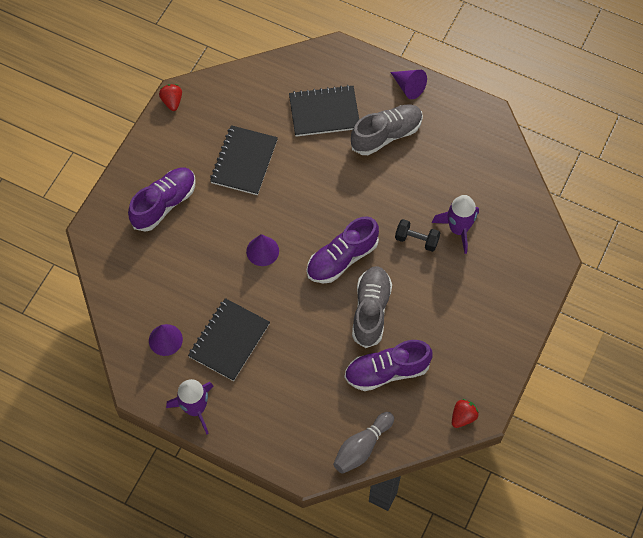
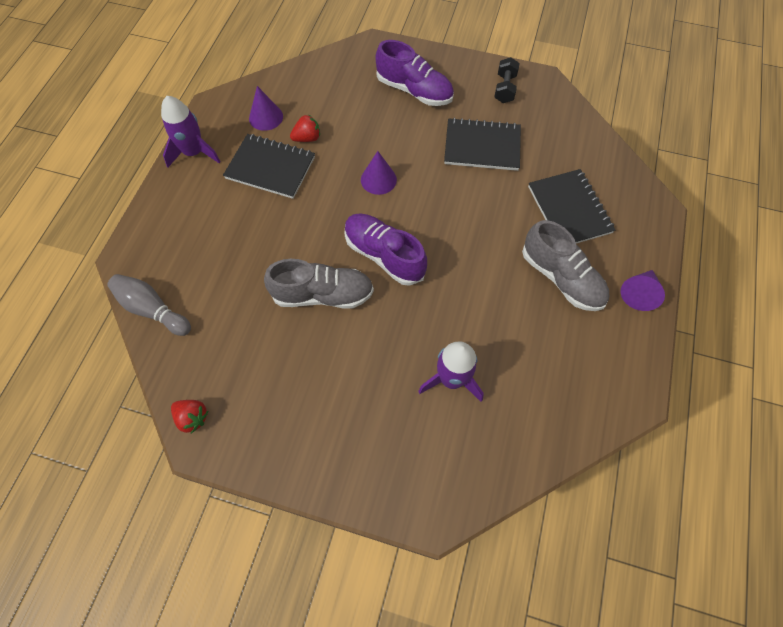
camera: 80 degrees right, 0 degrees up
red strawberry [159,84,182,111] -> red strawberry moved to [290,115,320,142]
purple shoe [344,340,433,391] -> none
black dumbbell [395,219,440,252] -> black dumbbell moved to [494,57,519,103]

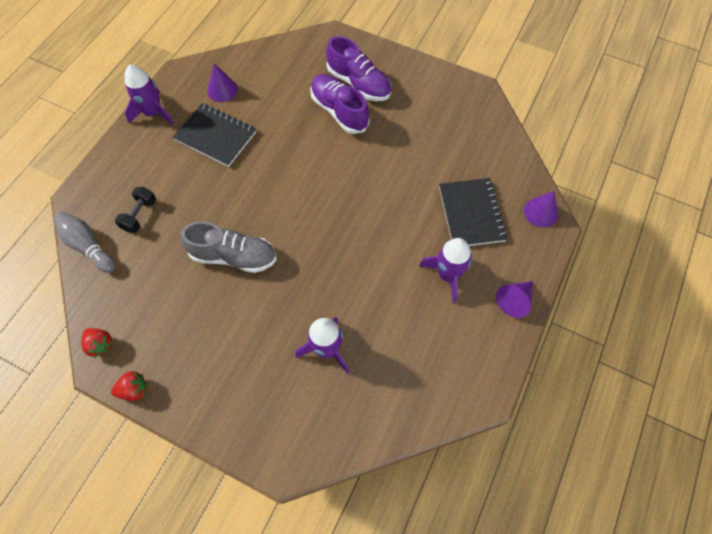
camera: 10 degrees right, 0 degrees up
red strawberry [290,115,320,142] -> red strawberry moved to [111,371,147,401]
purple shoe [344,213,427,286] -> purple shoe moved to [310,74,370,134]
purple cone [361,151,397,195] -> purple cone moved to [524,191,558,227]
black notebook [444,117,521,171] -> none
black dumbbell [494,57,519,103] -> black dumbbell moved to [115,187,156,233]
grey shoe [522,220,609,311] -> purple rocket [419,238,472,304]

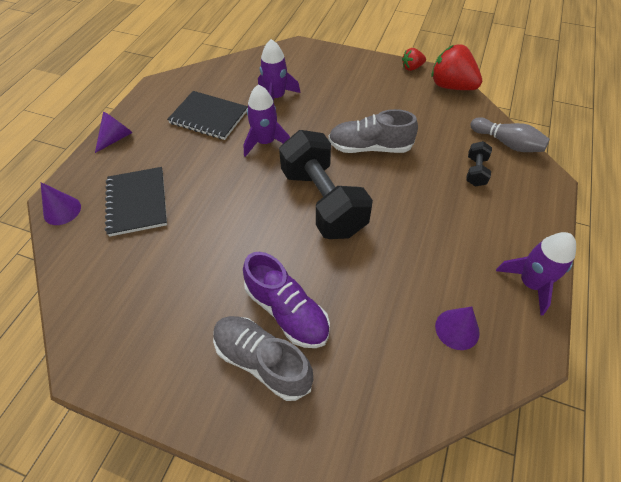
camera: 175 degrees right, 10 degrees down
red strawberry [81,328,113,358] -> red strawberry [431,44,482,90], size x1.93
black notebook [173,103,256,167] -> black notebook moved to [167,91,248,140]
purple shoe [326,36,391,101] -> grey shoe [213,316,313,401]
purple rocket [419,238,472,304] -> purple rocket moved to [243,84,290,157]
none -> black dumbbell [279,130,373,239]

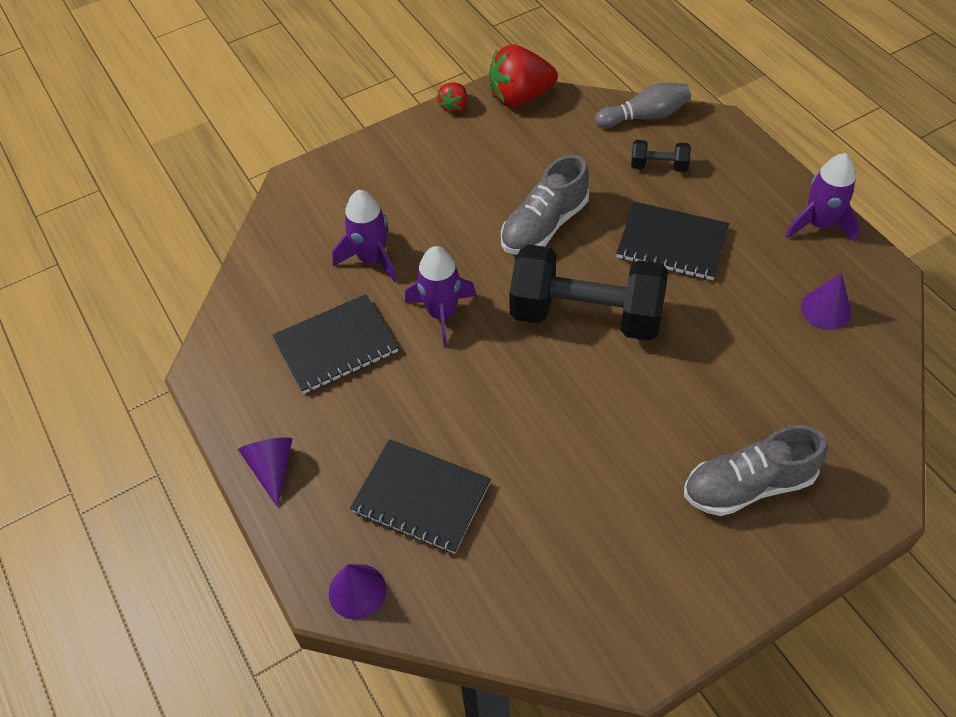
camera: 50 degrees left, 0 degrees up
purple shoe [243,252,330,348] -> none
black dumbbell [466,141,492,187] -> black dumbbell turned 45 degrees counterclockwise [631,140,691,172]
none -> black notebook [616,202,729,280]

